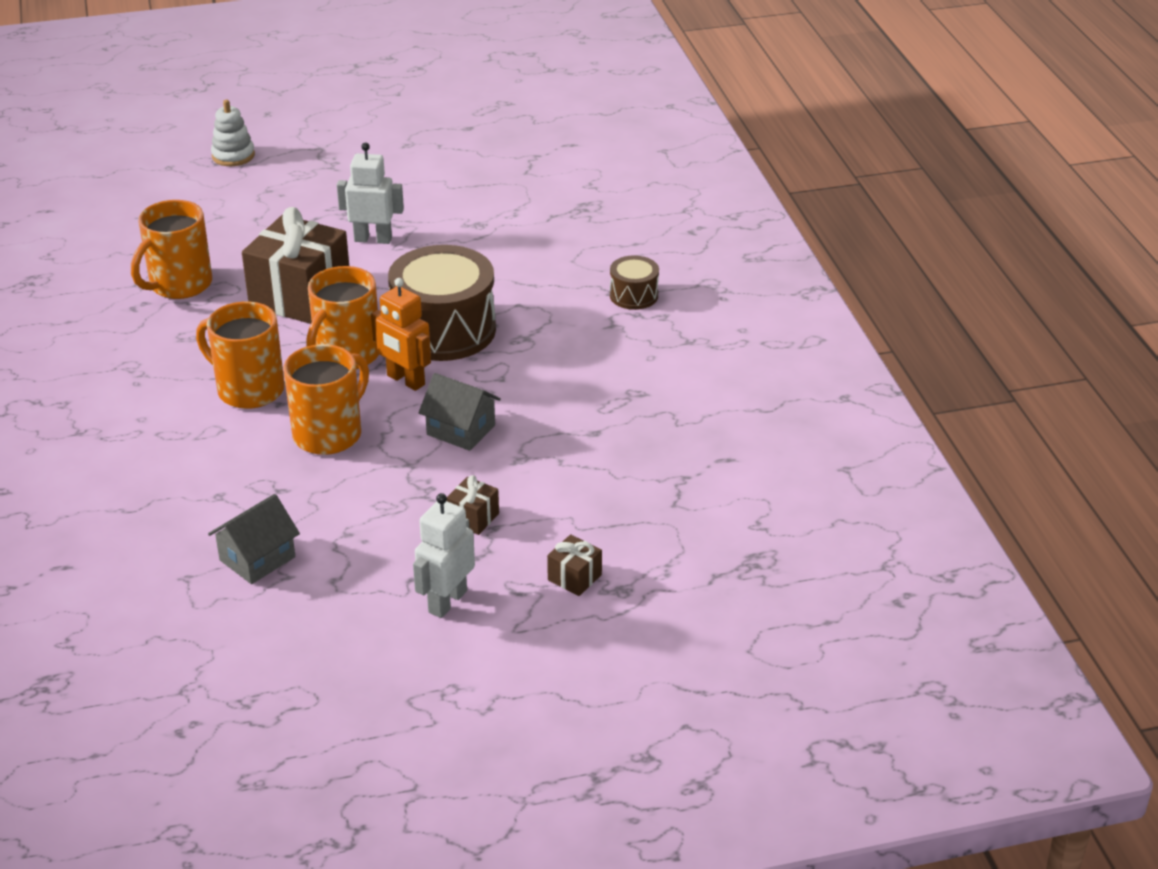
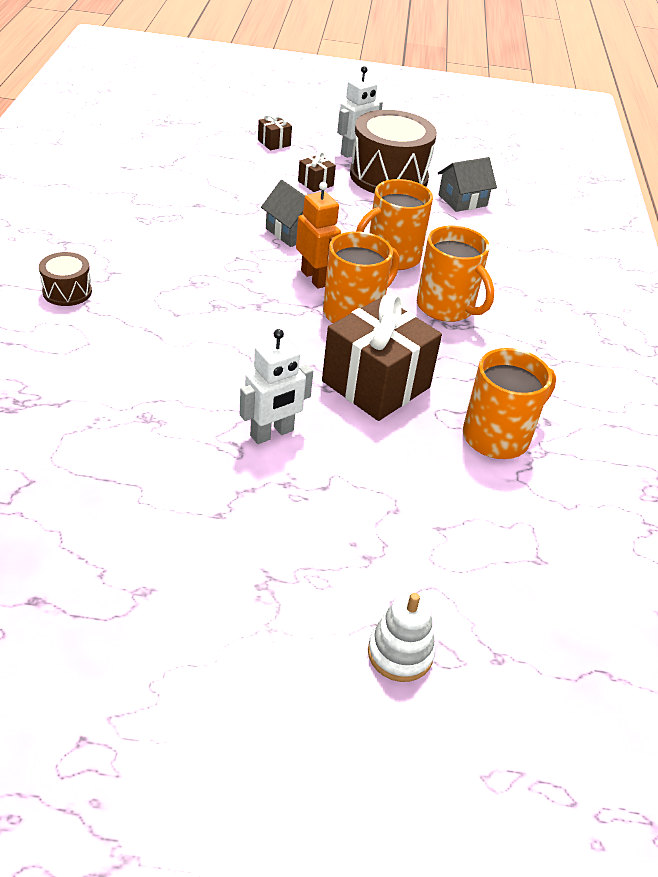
camera: 165 degrees left, 5 degrees up
white robot [337,142,404,244] -> white robot turned 60 degrees counterclockwise [240,329,313,444]
brown drum [388,245,496,361] -> brown drum moved to [350,110,437,193]

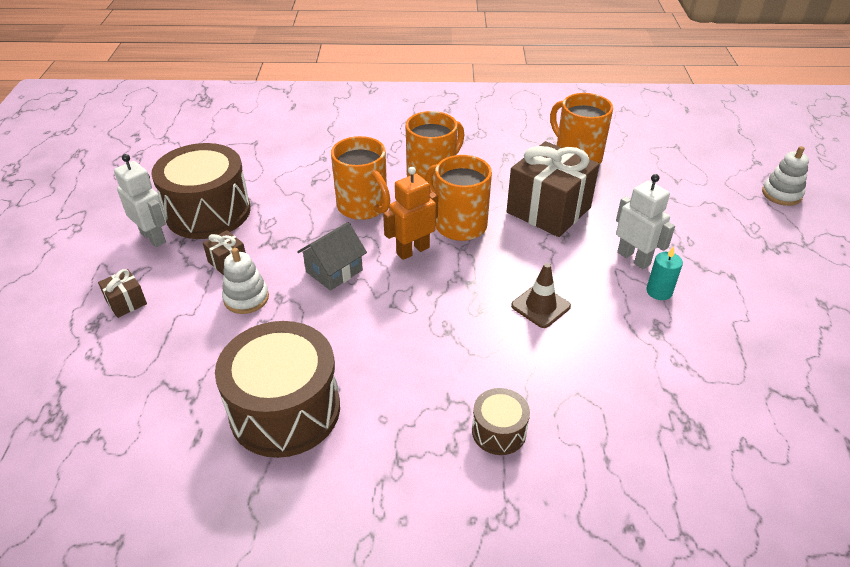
camera: 90 degrees left, 0 degrees up
grey house [438,157,497,212] -> none
none -> brown drum [215,321,340,458]
none -> white stacking toy [222,248,269,314]
none -> brown traffic cone [511,263,571,328]
none -> turquoise candle [646,246,683,300]

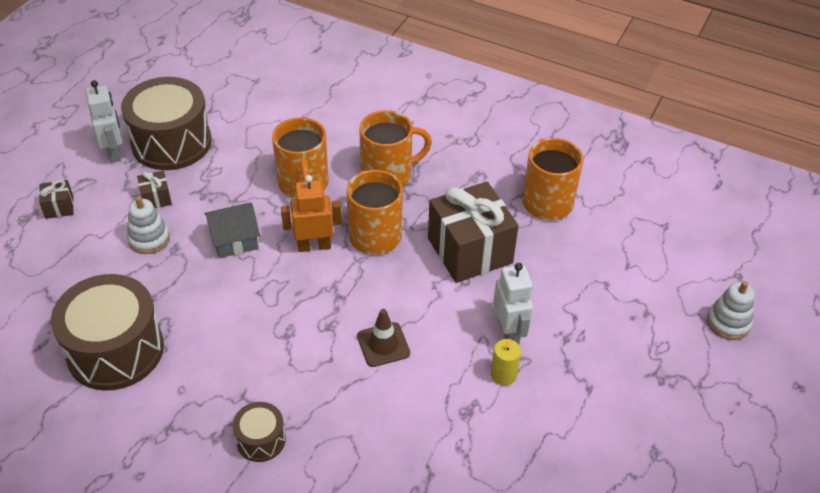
camera: 25 degrees right, 5 degrees up
turquoise candle [646,246,683,300] -> yellow candle [491,339,521,386]

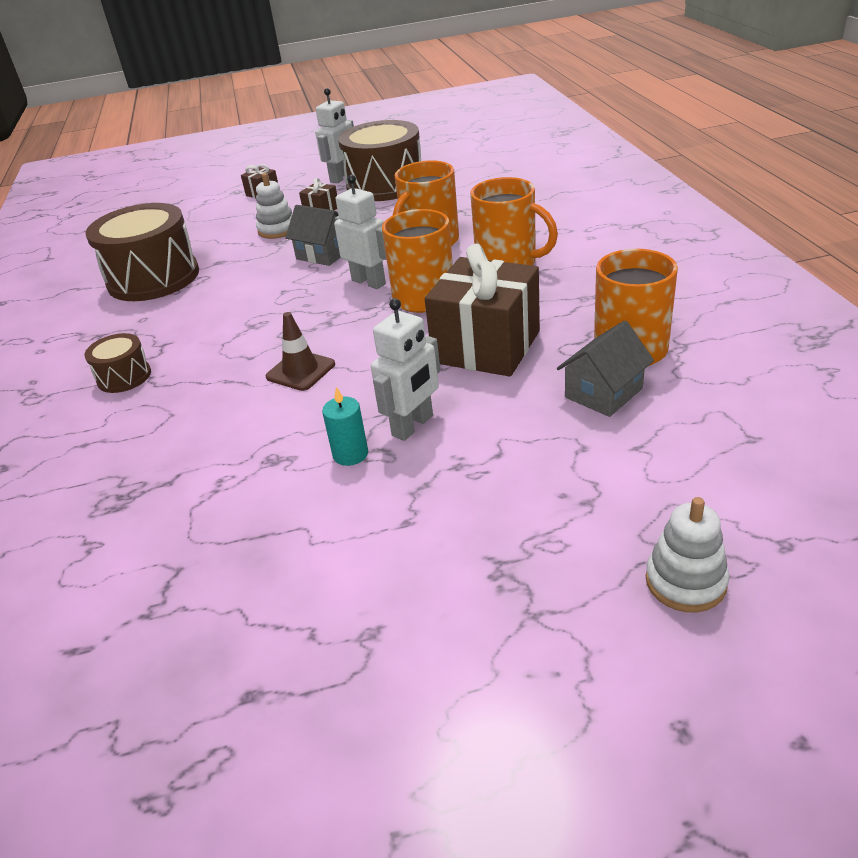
camera: 55 degrees right, 10 degrees down
orange robot [281,175,342,252] -> white robot [334,175,387,289]
yellow candle [491,339,521,386] -> turquoise candle [322,387,368,466]
none -> grey house [557,321,654,417]

